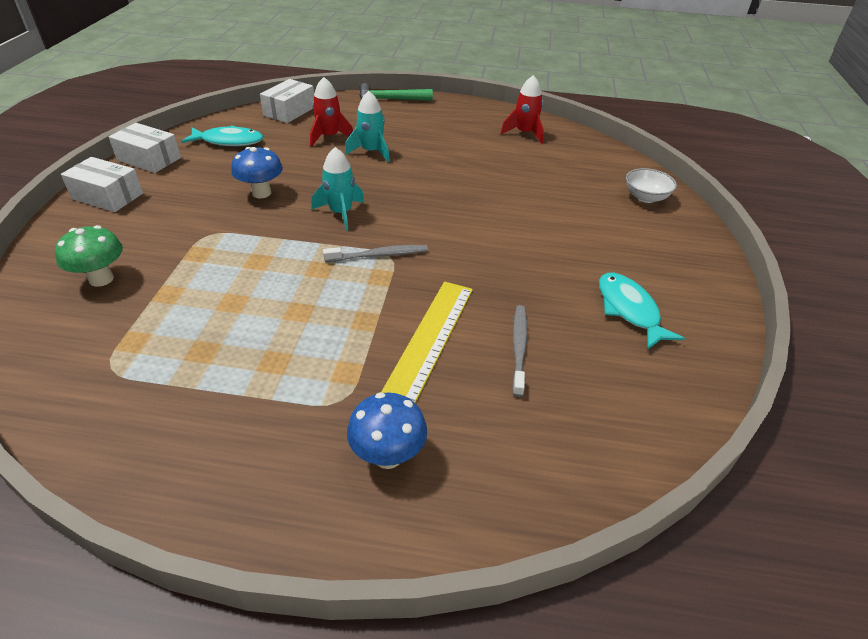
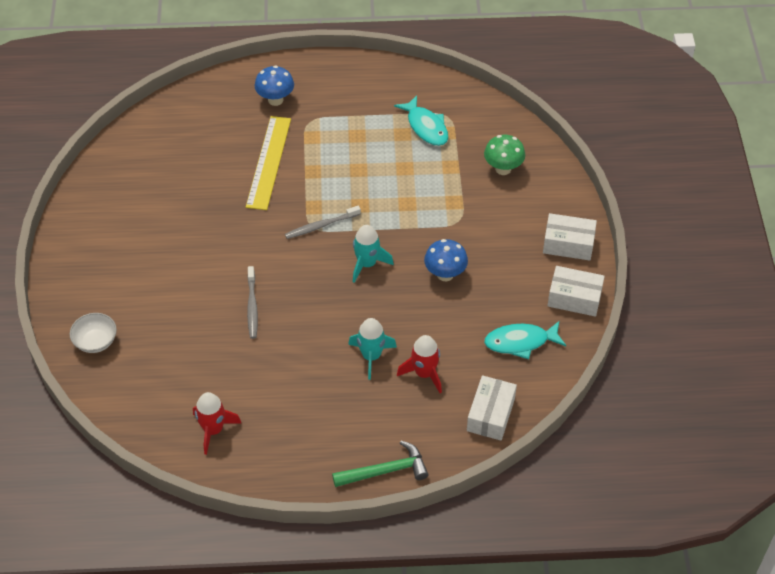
camera: 170 degrees right, 10 degrees up
grey toothbrush [512,305,528,397] -> grey toothbrush moved to [247,266,258,339]
turquoise fish [599,273,685,350] -> turquoise fish moved to [394,95,449,146]

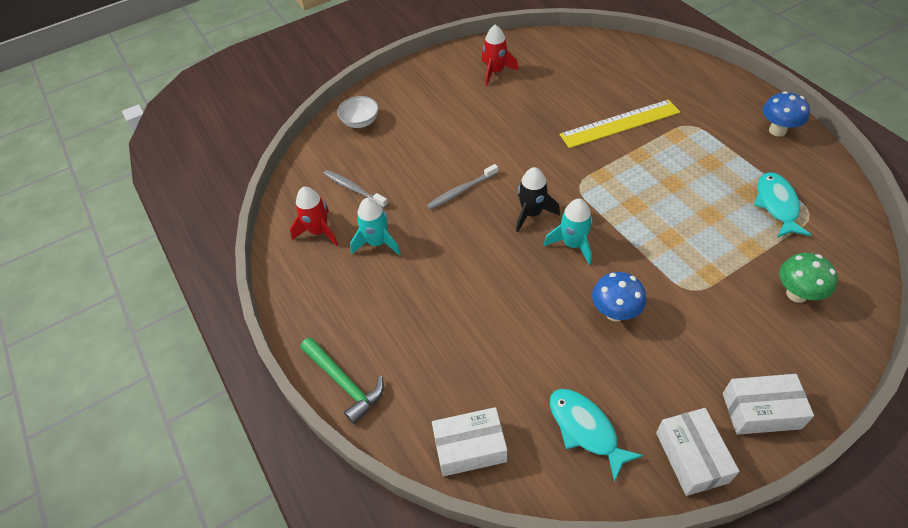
camera: 65 degrees right, 0 degrees up
blue mushroom [255,66,294,106] -> blue mushroom moved to [763,91,810,137]
grey toothbrush [285,206,361,239] -> grey toothbrush moved to [323,170,388,208]
turquoise rocket [348,318,397,380] -> turquoise rocket moved to [350,198,401,255]
turquoise fish [394,95,449,146] -> turquoise fish turned 150 degrees clockwise [754,172,811,237]
red rocket [397,335,442,393] -> red rocket moved to [482,25,519,86]
white box [543,213,597,260] -> white box turned 75 degrees counterclockwise [723,374,814,435]
none -> black rocket [516,167,560,232]

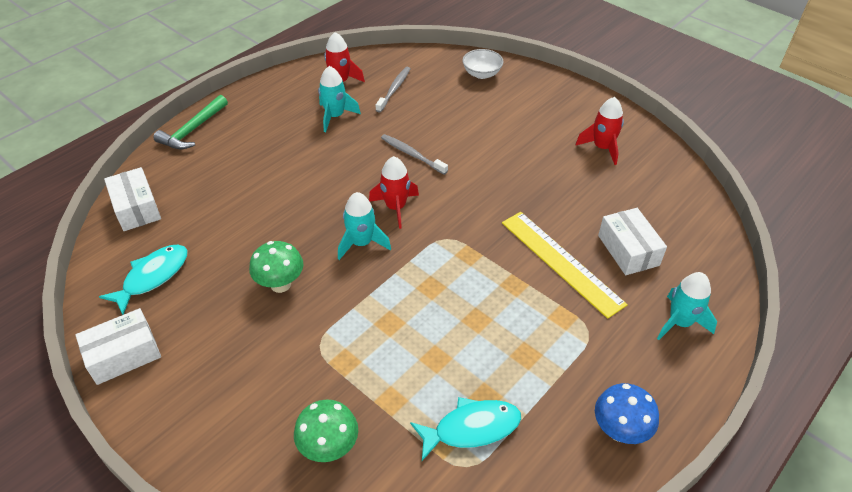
camera: 70 degrees right, 5 degrees down
black rocket [516,167,560,232] -> red rocket [369,156,419,229]
blue mushroom [592,272,646,322] -> green mushroom [249,241,303,293]
white box [723,374,814,435] -> white box moved to [598,208,667,275]
none -> turquoise rocket [657,272,717,340]

